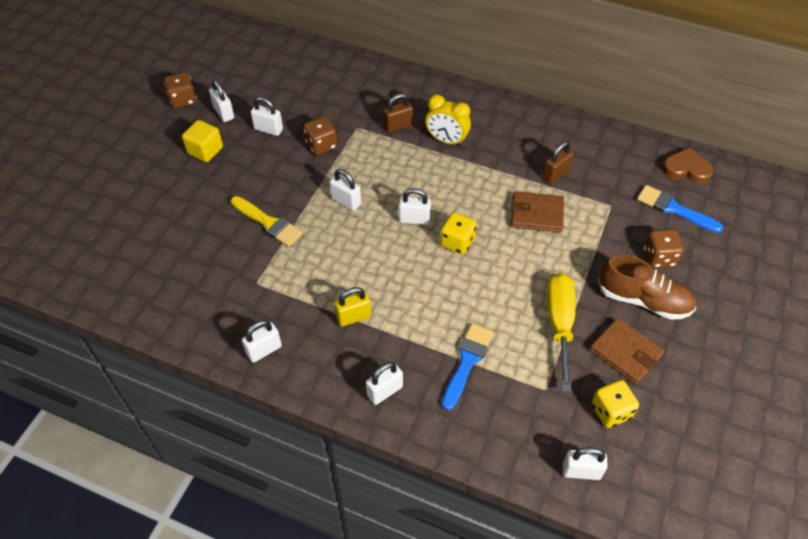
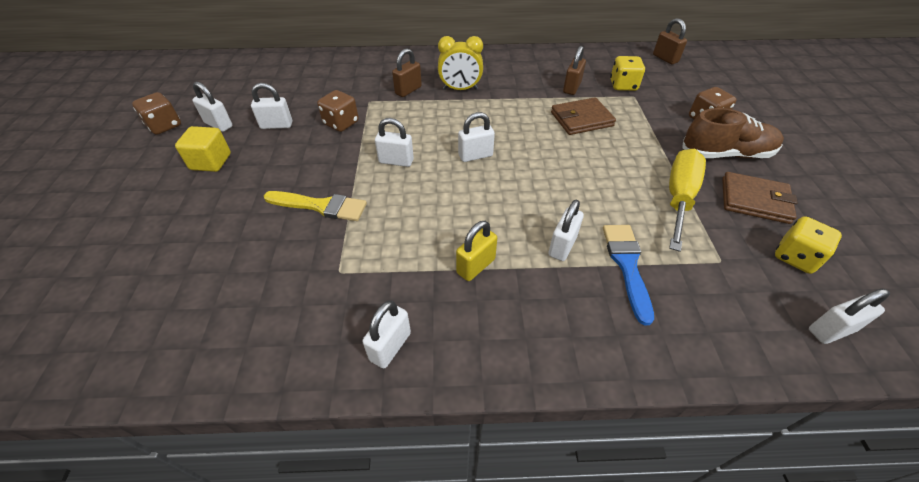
camera: 25 degrees left, 5 degrees down
white padlock [366,362,403,405] -> white padlock moved to [548,199,584,261]
yellow dice [440,212,477,254] -> yellow dice moved to [610,56,645,91]
yellow screwdriver [547,273,576,391] -> yellow screwdriver turned 45 degrees clockwise [669,149,706,252]
blue brush [637,185,724,233] -> none
brown heart [662,148,714,184] -> brown padlock [653,18,687,64]

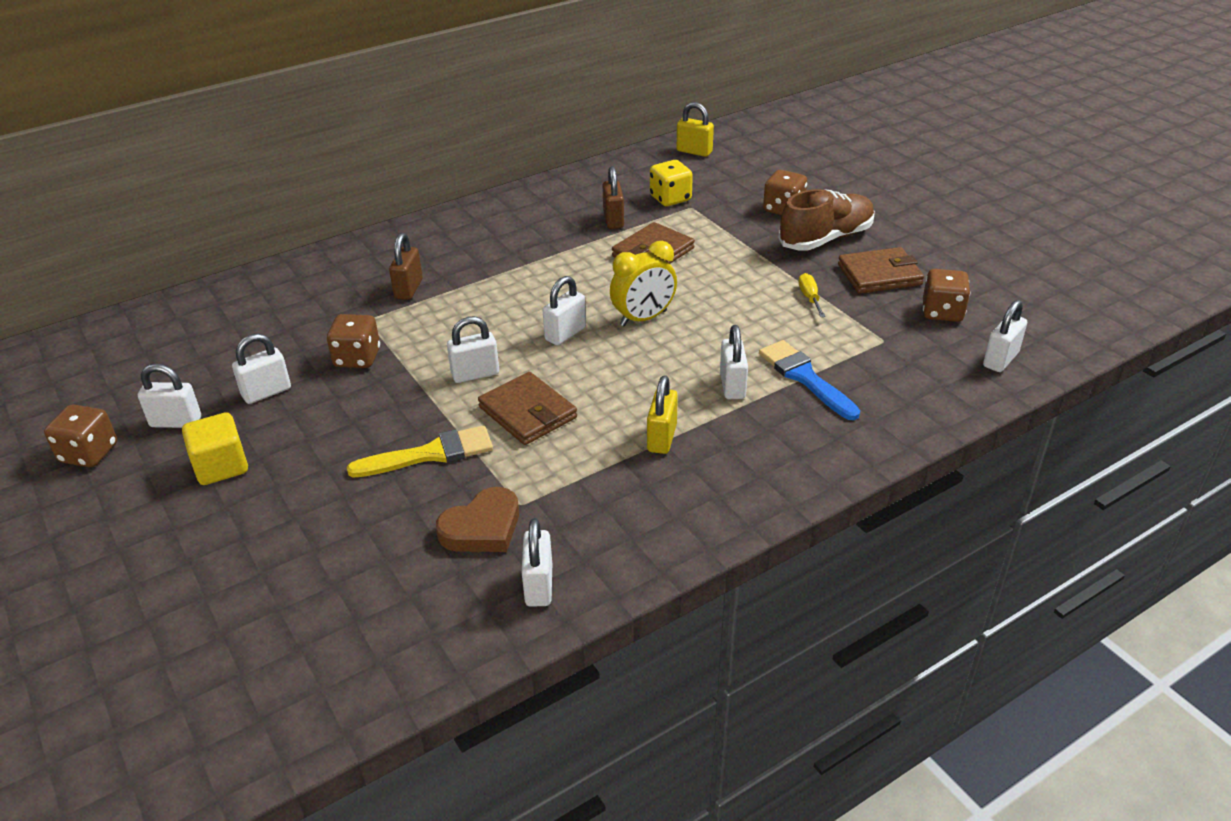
camera: 30 degrees left, 10 degrees down
white padlock [362,301,411,368] -> white padlock moved to [522,518,552,607]
yellow clock [438,36,483,90] -> yellow clock moved to [610,241,677,326]
brown padlock [653,18,687,64] -> yellow padlock [677,102,714,157]
yellow screwdriver [669,149,706,252] -> yellow screwdriver [798,273,825,317], size x0.44
yellow dice [775,216,842,274] -> brown dice [923,269,971,322]
none -> brown heart [436,487,519,552]
none -> brown wallet [478,372,577,445]

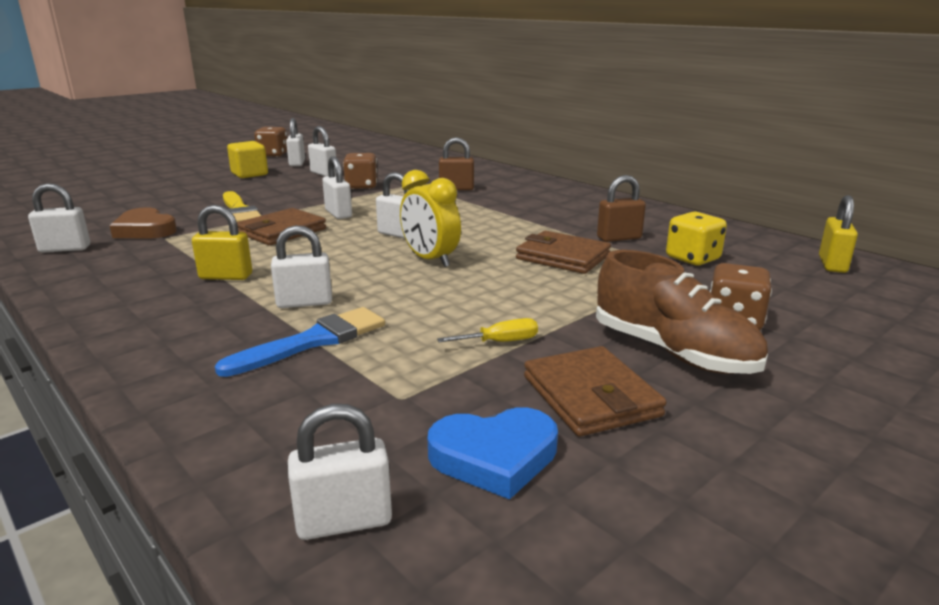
camera: 80 degrees right, 15 degrees down
brown dice [923,269,971,322] -> blue heart [428,407,558,500]
white padlock [983,300,1027,372] -> white padlock turned 45 degrees counterclockwise [288,404,392,540]

